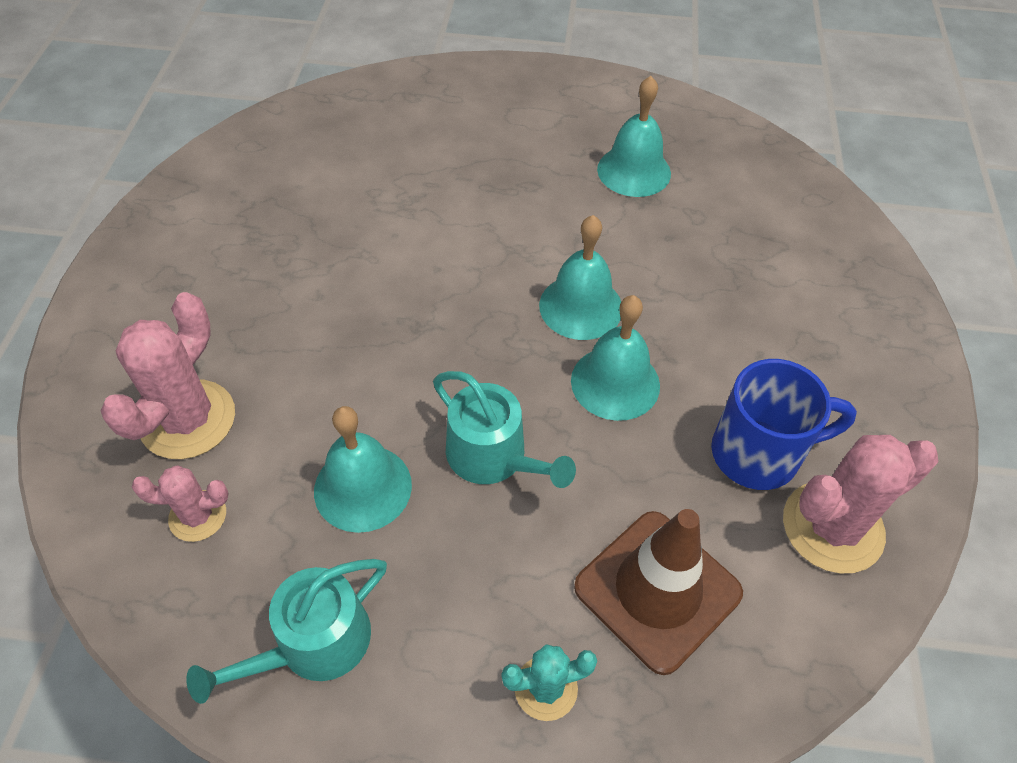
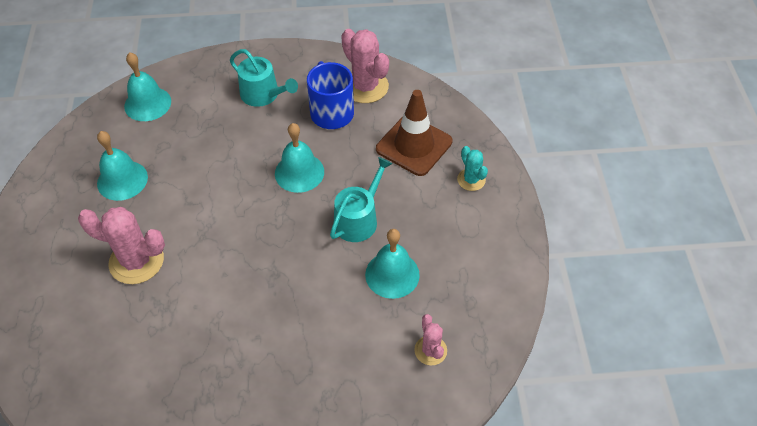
camera: 100 degrees left, 0 degrees up
pink cactus [101,292,235,459] -> pink cactus moved to [78,207,165,284]
turquoise watering can [186,559,387,704] -> turquoise watering can moved to [230,49,298,107]
turquoise bell [539,215,621,340] -> turquoise bell moved to [124,52,171,121]

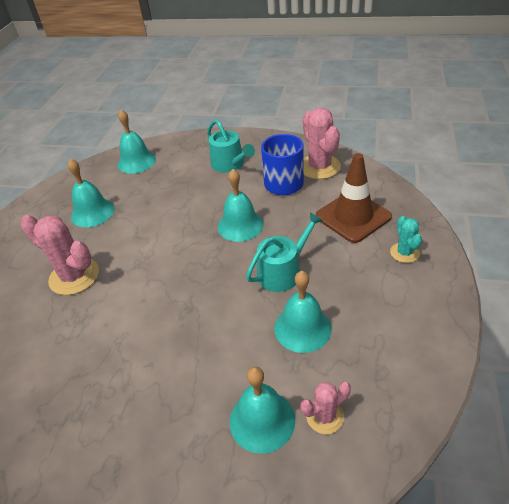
camera: 20 degrees right, 10 degrees down
pink cactus [414,314,447,366] -> pink cactus turned 60 degrees clockwise [301,382,351,434]
none -> turquoise bell [230,366,295,454]

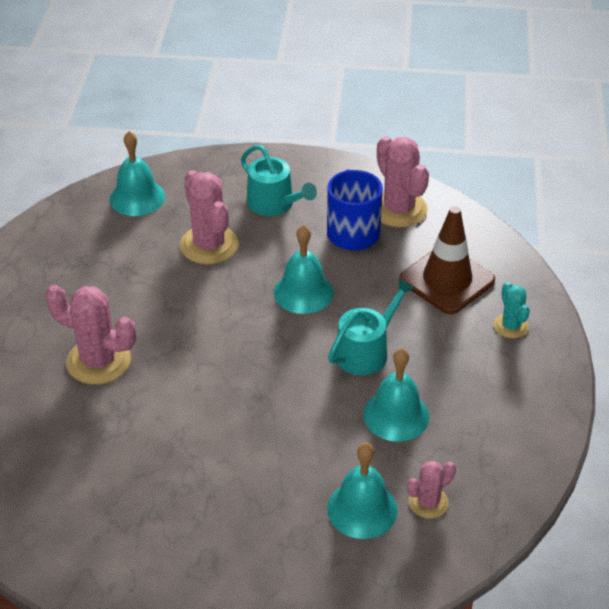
camera: 10 degrees left, 0 degrees up
turquoise bell [68,159,114,227] -> none
none -> pink cactus [180,170,239,265]

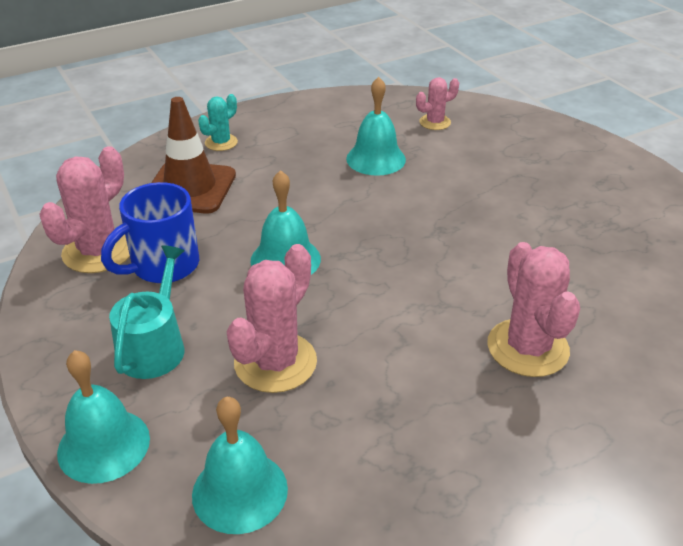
camera: 125 degrees left, 5 degrees down
turquoise bell [327,443,398,539] -> turquoise bell moved to [57,350,150,484]
turquoise watering can [328,279,415,375] -> none
pink cactus [407,461,456,519] -> pink cactus turned 45 degrees counterclockwise [416,77,459,130]

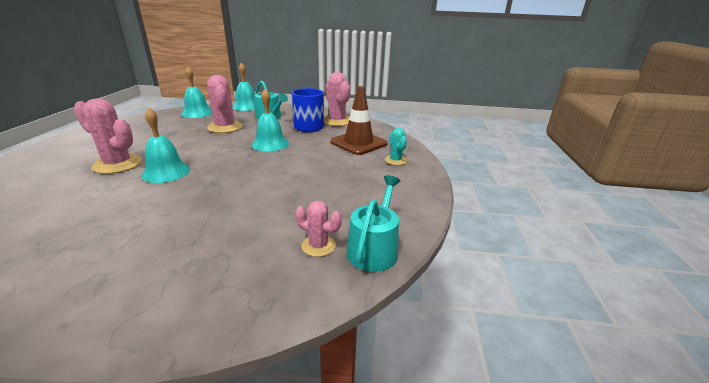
camera: 125 degrees right, 10 degrees down
turquoise bell [346,77,406,176] -> turquoise bell moved to [141,108,190,183]
pink cactus [416,77,459,130] -> pink cactus turned 75 degrees counterclockwise [295,201,342,257]
none -> turquoise watering can [347,175,400,272]

